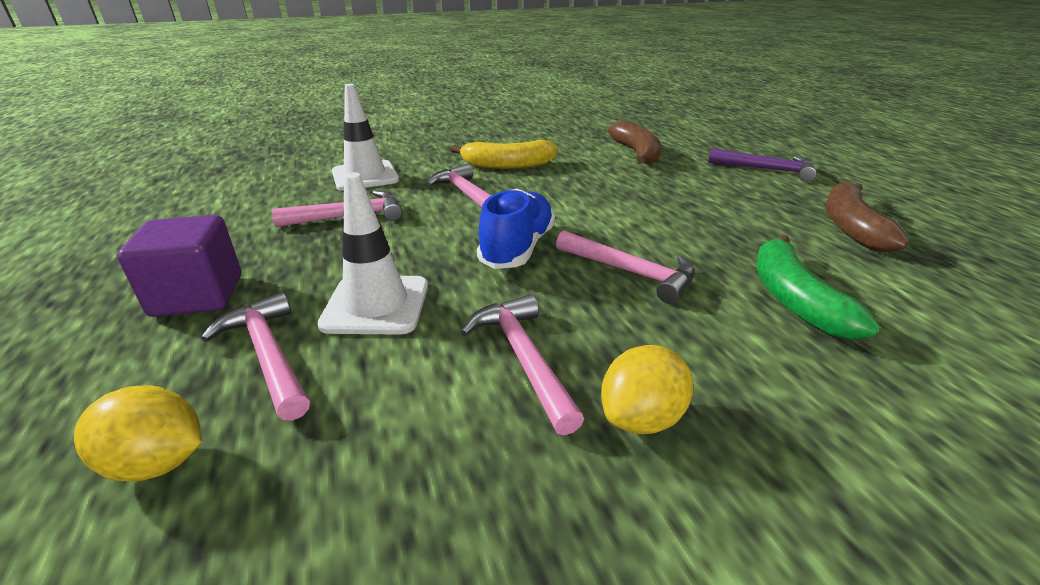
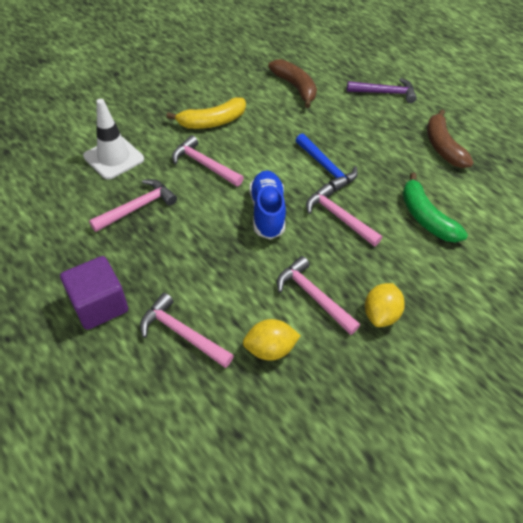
camera: 25 degrees left, 20 degrees up
yellow lemon [74,385,201,482] -> yellow lemon moved to [243,319,301,361]
white traffic cone [317,172,428,335] -> none
pink hammer [556,230,695,303] -> pink hammer turned 150 degrees counterclockwise [306,183,382,246]
none -> blue hammer [296,133,358,192]

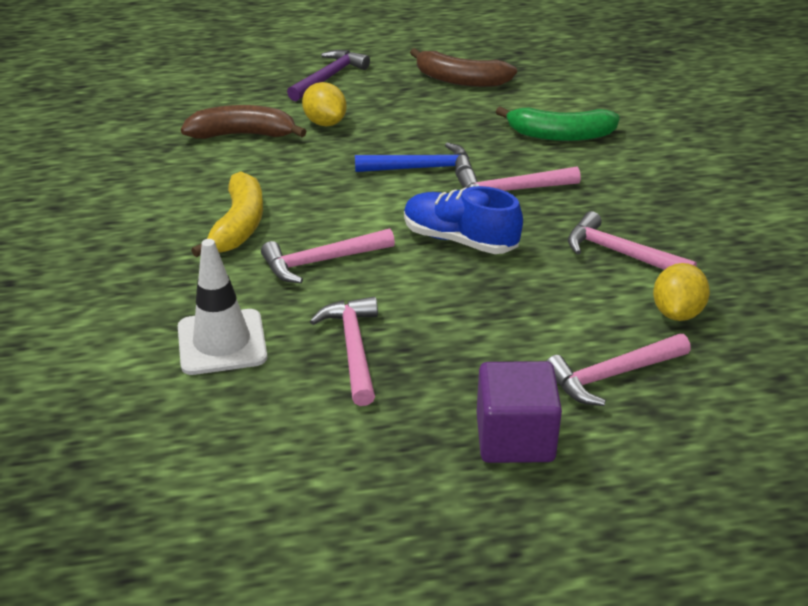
camera: 55 degrees left, 15 degrees down
pink hammer [277,256,360,335] -> pink hammer turned 45 degrees clockwise [568,211,697,270]
yellow lemon [365,283,405,327] -> yellow lemon moved to [302,82,347,126]

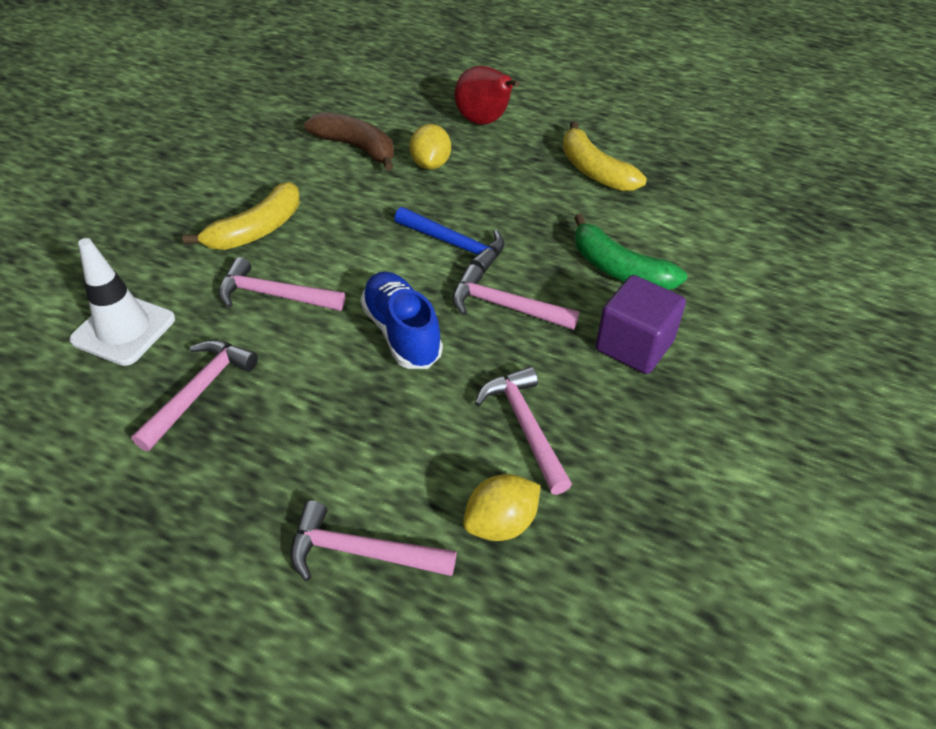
camera: 35 degrees right, 10 degrees up
purple hammer [287,50,370,101] -> red pear [454,66,520,125]
brown banana [410,48,517,87] -> yellow banana [563,121,647,191]
purple cube [477,361,562,463] -> purple cube moved to [595,275,686,374]

